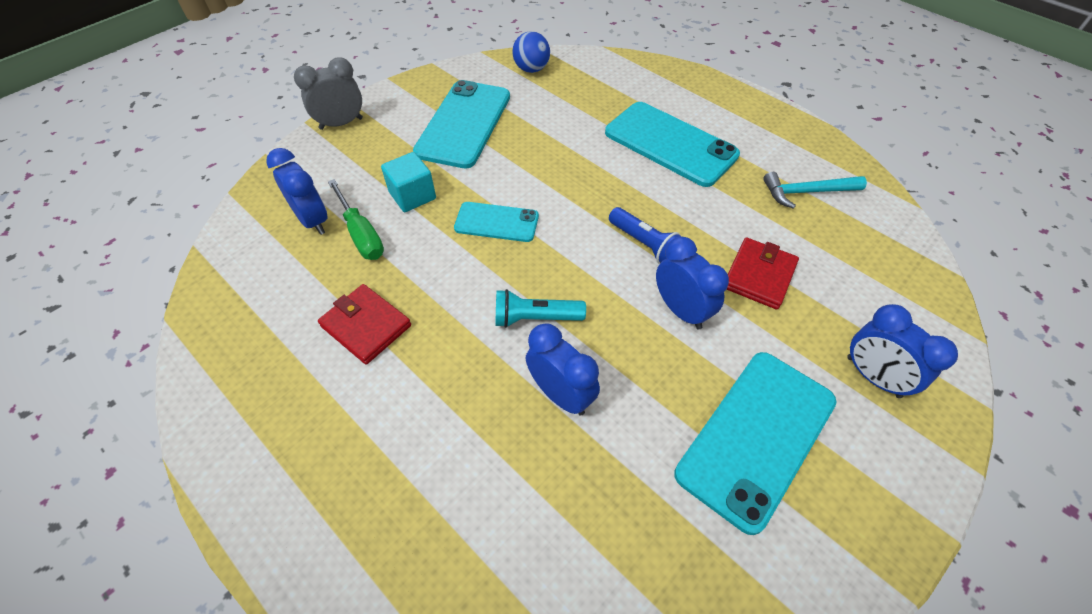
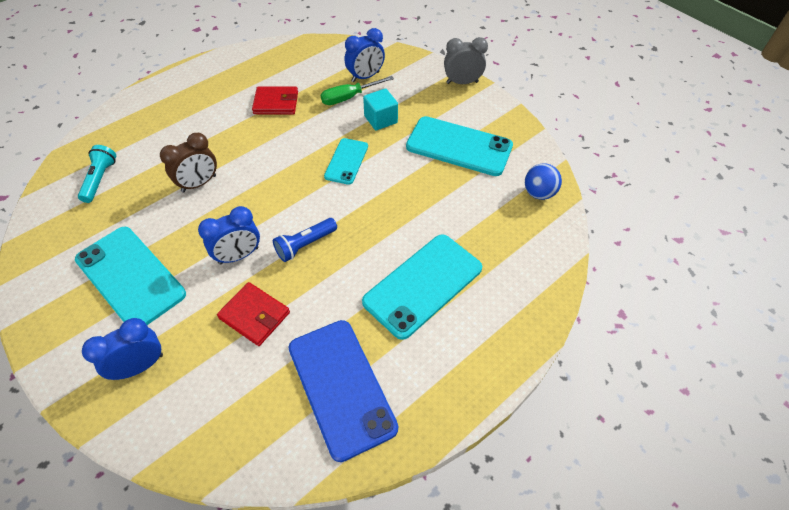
camera: 95 degrees right, 0 degrees up
grey clock [294,57,363,130] -> grey clock turned 75 degrees counterclockwise [444,37,488,84]
red wallet [318,284,411,364] -> red wallet turned 45 degrees clockwise [252,86,298,115]
turquoise flashlight [496,289,586,328] -> turquoise flashlight moved to [78,145,116,203]
blue clock [526,323,600,416] -> brown clock [160,133,217,192]
turquoise hammer [763,172,867,209] -> blue phone [288,320,398,462]

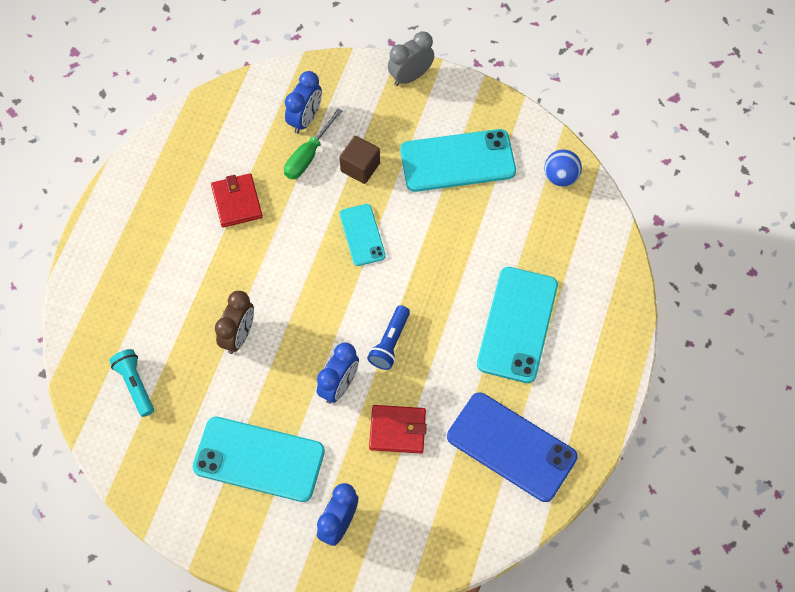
camera: 30 degrees left, 10 degrees up
red wallet [252,86,298,115] -> red wallet turned 75 degrees counterclockwise [211,173,263,228]
turquoise cube [363,89,398,130] -> brown cube [339,136,380,184]

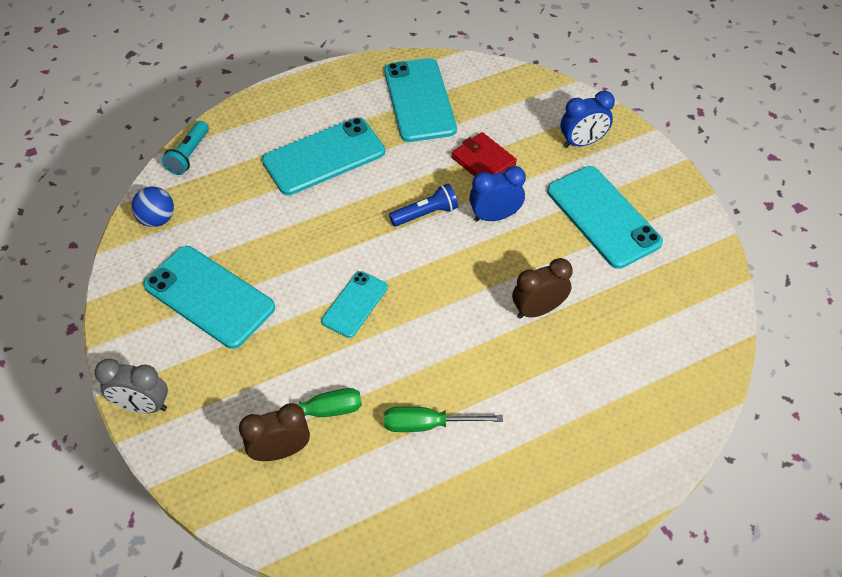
camera: 135 degrees left, 10 degrees down
turquoise flashlight [109,349,154,417] -> turquoise flashlight moved to [162,121,209,175]
red wallet [211,173,263,228] -> green screwdriver [384,407,503,432]
blue clock [285,71,322,134] -> brown clock [239,403,310,461]
brown cube [339,136,380,184] -> none
blue phone [447,392,578,502] -> turquoise phone [384,58,457,142]

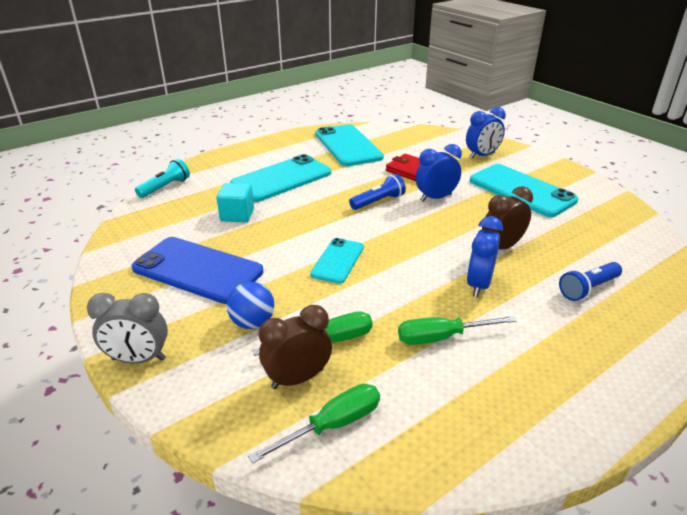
camera: 10 degrees left, 20 degrees down
blue ball [132,187,174,227] -> blue ball moved to [227,282,274,329]
turquoise phone [143,246,275,349] -> blue phone [132,237,263,304]
turquoise flashlight [162,121,209,175] -> turquoise flashlight turned 150 degrees counterclockwise [135,159,190,198]
none -> turquoise cube [216,183,254,222]
none -> green screwdriver [248,384,380,464]
none -> blue clock [467,216,503,297]
none -> blue flashlight [559,262,622,301]

